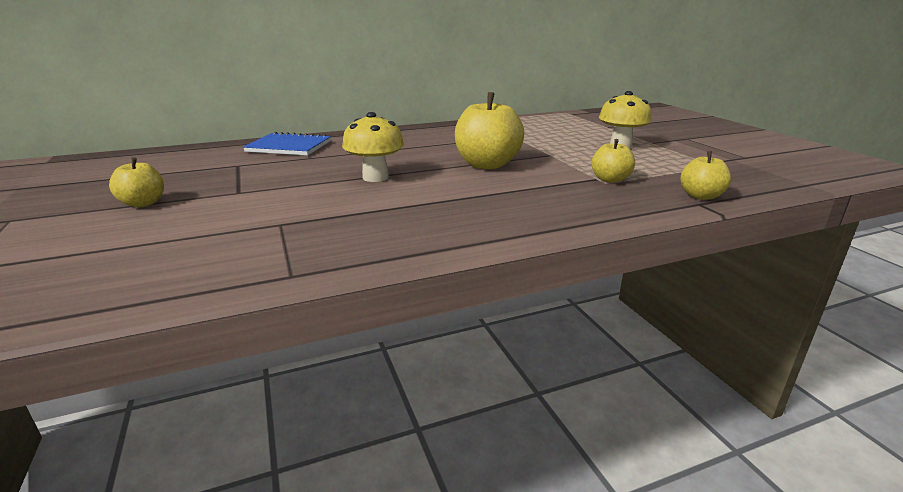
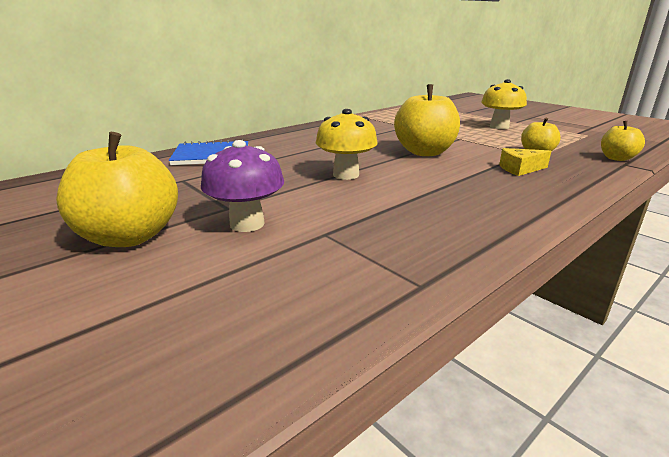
camera: 20 degrees left, 0 degrees up
yellow apple [109,157,164,207] -> yellow apple [56,132,178,247], size x1.81
none -> purple mushroom [201,140,284,232]
none -> yellow cheese [499,148,551,176]

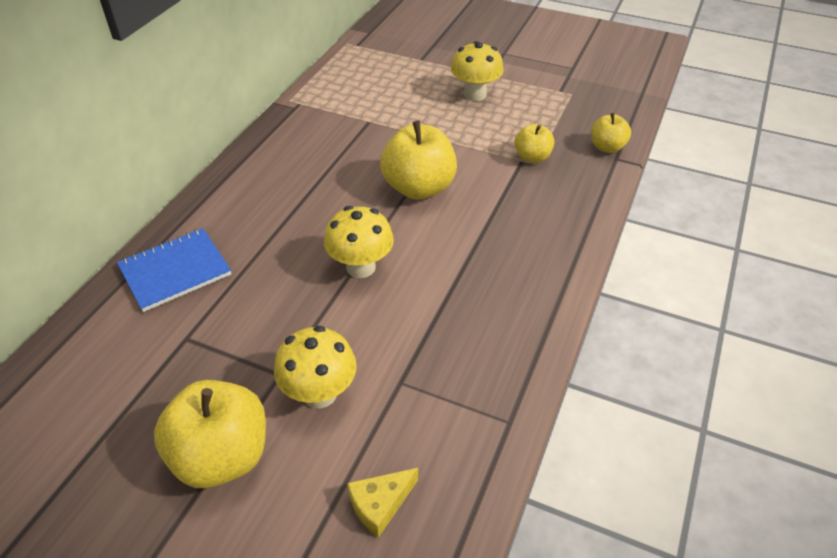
camera: 25 degrees left, 20 degrees up
purple mushroom [201,140,284,232] -> yellow mushroom [274,326,357,408]
yellow cheese [499,148,551,176] -> yellow cheese moved to [347,468,418,538]

